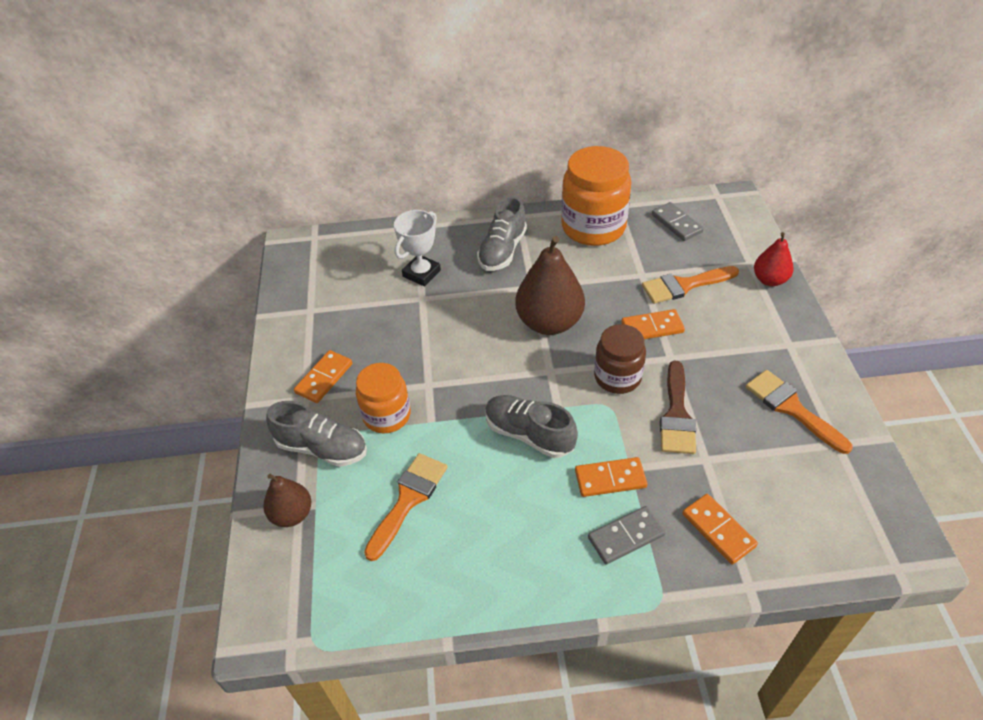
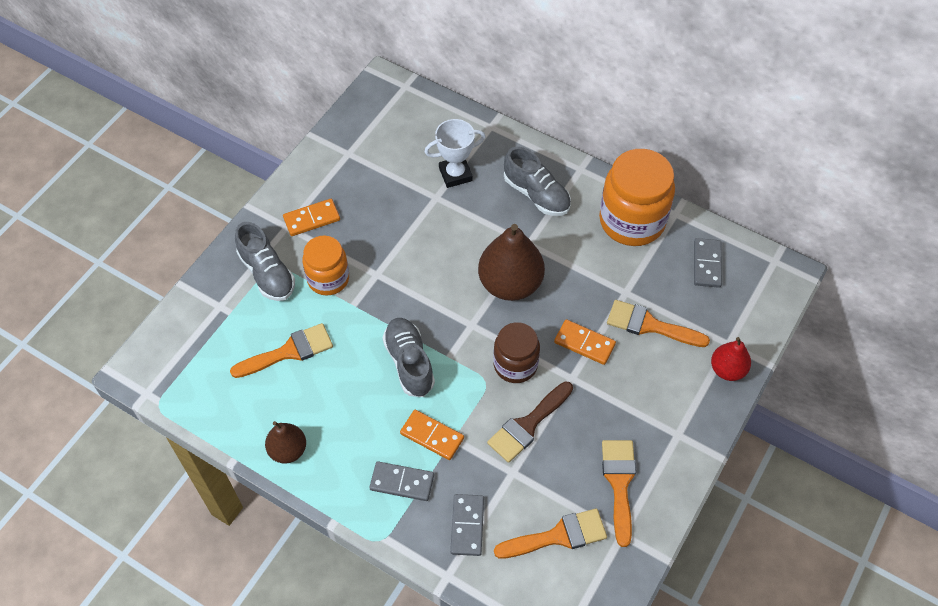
camera: 35 degrees right, 10 degrees up
brown pear [263,474,311,527] -> brown pear moved to [265,421,306,464]
grey shoe [477,196,527,271] -> grey shoe turned 105 degrees counterclockwise [504,147,571,216]
orange domino [682,494,758,564] -> grey domino [450,494,484,556]
none -> orange brush [494,508,607,559]

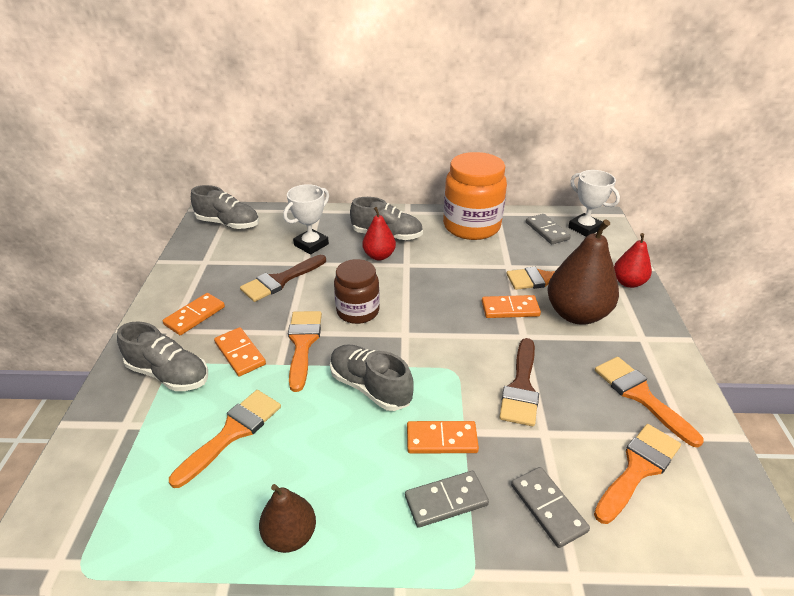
camera: 30 degrees left, 20 degrees down
orange jar [302,236,349,296] -> orange domino [214,327,266,377]
brown pear [478,224,545,301] -> brown pear moved to [547,219,619,324]
brown jar [493,322,540,383] -> brown jar moved to [334,259,380,324]
none -> grey shoe [191,185,259,229]
none -> brown brush [240,255,326,302]
none -> orange brush [288,311,322,392]
none -> red pear [362,207,396,260]
none -> white trophy [568,170,620,237]

